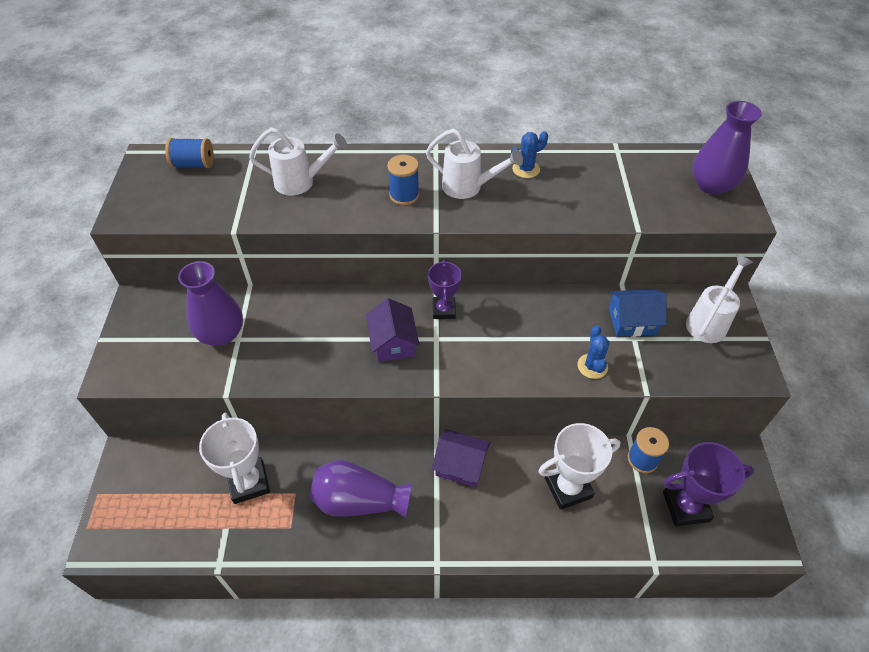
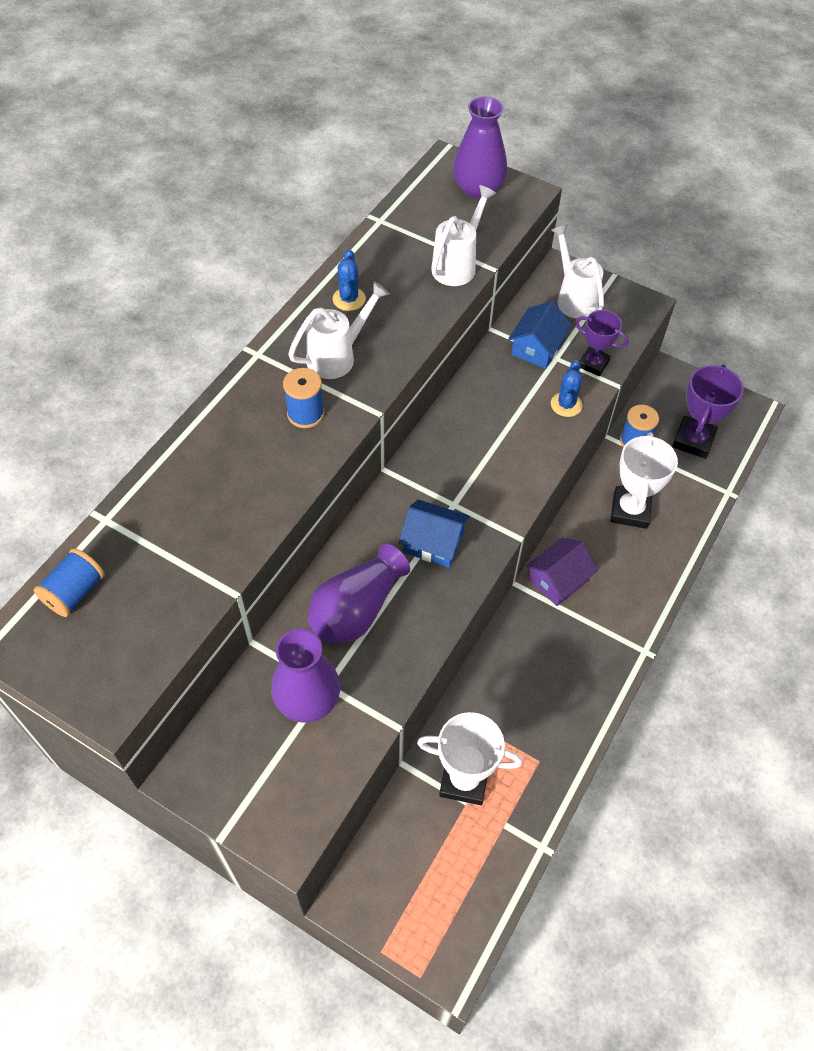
camera: 60 degrees left, 5 degrees up
white watering can [249,128,348,196] -> white watering can moved to [431,185,496,286]
purple vase [310,460,412,518] -> purple vase moved to [308,544,410,644]
purple house [366,298,420,362] -> blue house [399,500,470,568]
purple trophy [428,260,462,319] -> purple trophy moved to [575,310,629,376]
blue cactus [577,325,610,379] -> blue cactus turned 75 degrees clockwise [551,360,583,417]

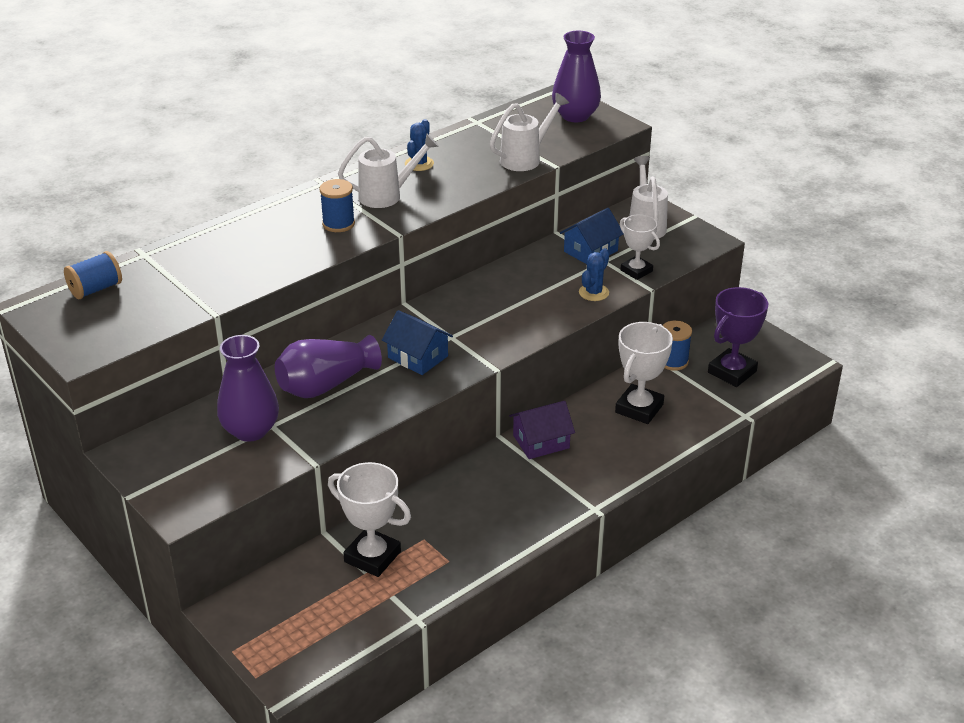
camera: 20 degrees right, 20 degrees down
purple trophy [575,310,629,376] -> white trophy [620,214,660,280]

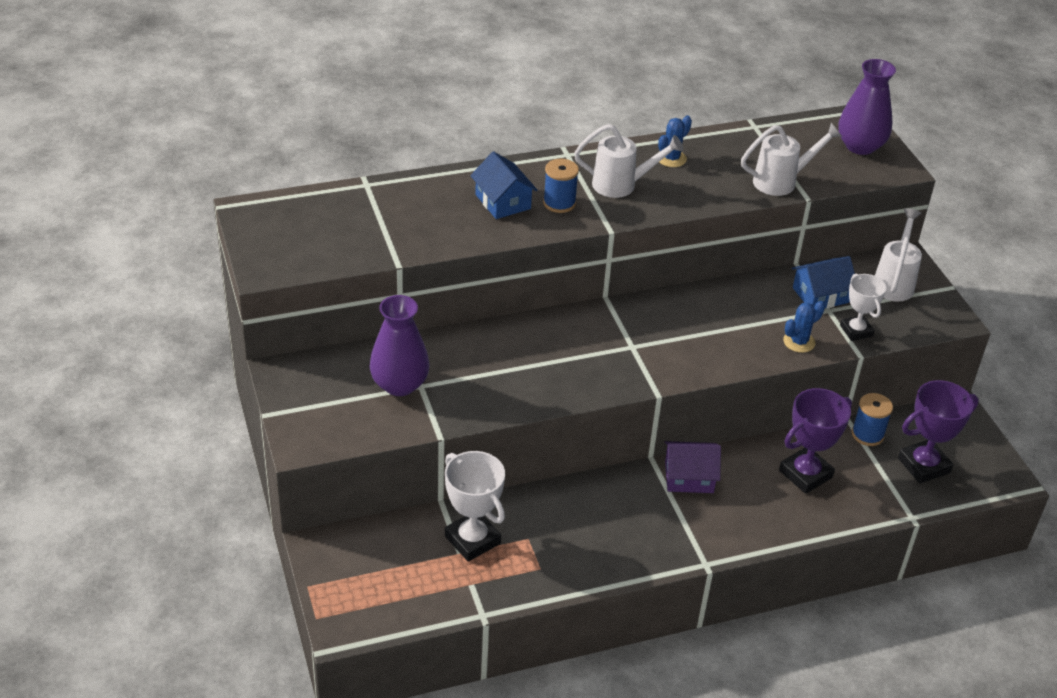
camera: 20 degrees right, 5 degrees up
blue spool [64,251,122,299] -> none
purple vase [275,335,382,398] -> none
blue house [382,310,453,375] -> blue house moved to [470,151,538,219]
white trophy [615,322,673,424] -> purple trophy [779,388,852,494]

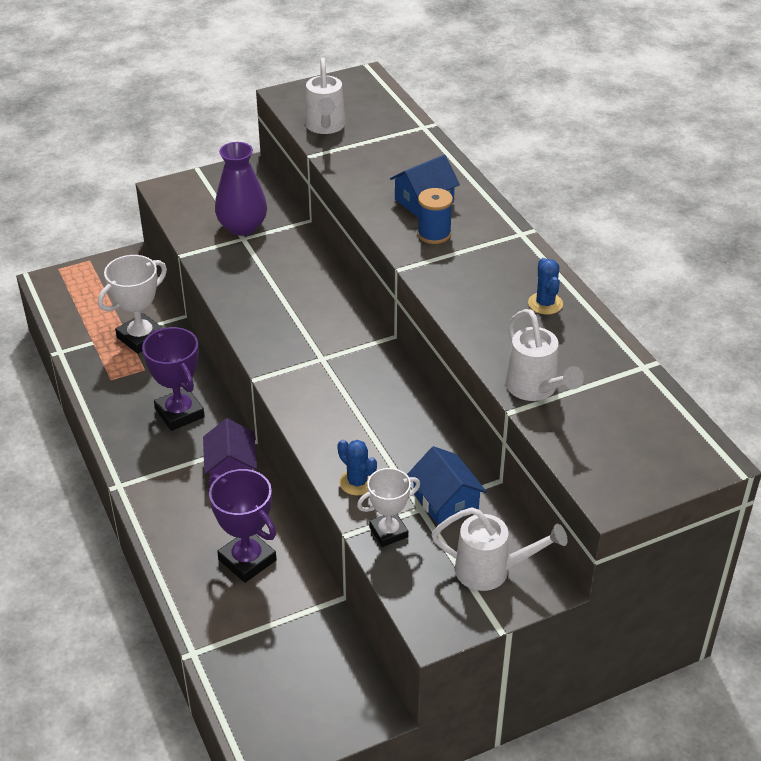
camera: 85 degrees right, 0 degrees up
white watering can [574,124,683,198] -> white watering can moved to [305,58,345,134]
blue cactus [658,115,692,167] -> blue cactus turned 45 degrees clockwise [528,258,563,315]
purple vase [838,59,896,155] -> none
blue spool [852,393,893,446] -> none
purple trophy [898,380,979,483] -> purple trophy moved to [142,327,205,431]

